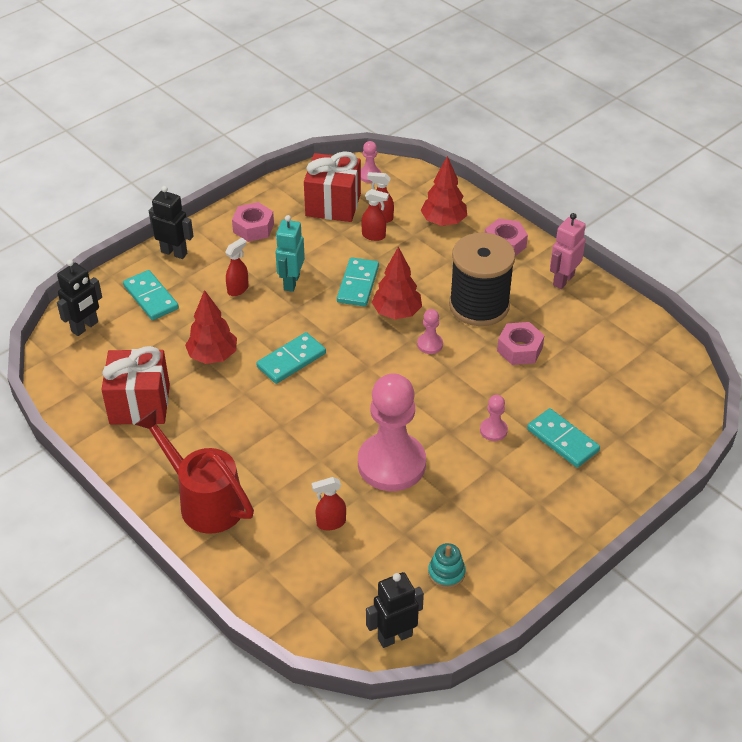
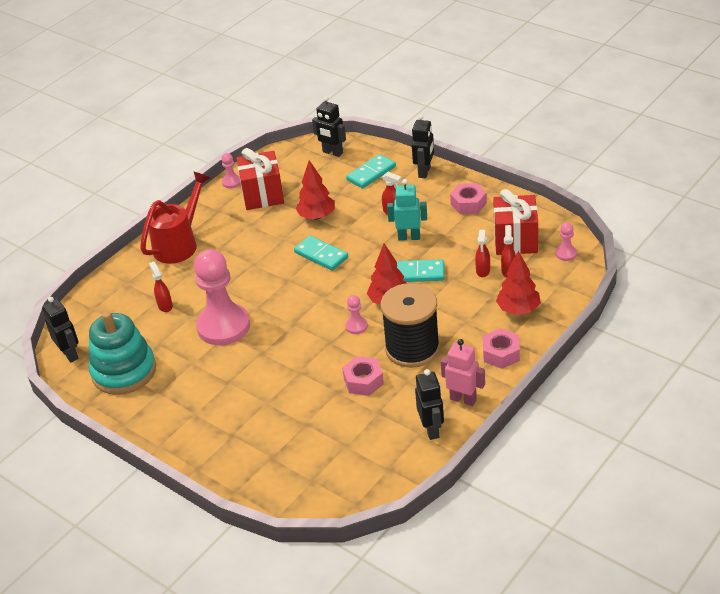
camera: 85 degrees right, 5 degrees down
turquoise stacking toy [428,543,466,588] -> turquoise stacking toy [89,311,156,395], size x2.36
pink pawn [480,395,508,441] -> pink pawn moved to [221,153,241,188]
turquoise domino [527,408,600,468] -> none
none -> black robot [415,369,444,440]

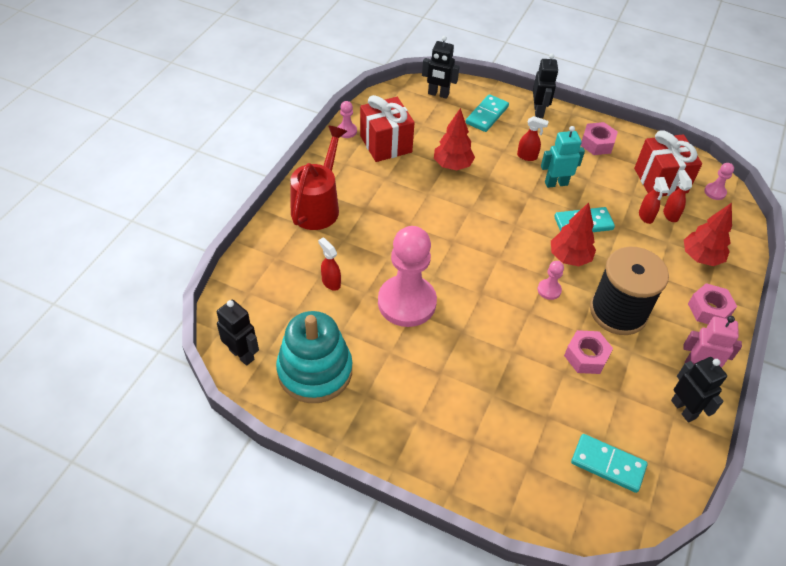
camera: 20 degrees left, 10 degrees up
turquoise domino [294,235,348,271] -> turquoise domino moved to [571,434,648,493]

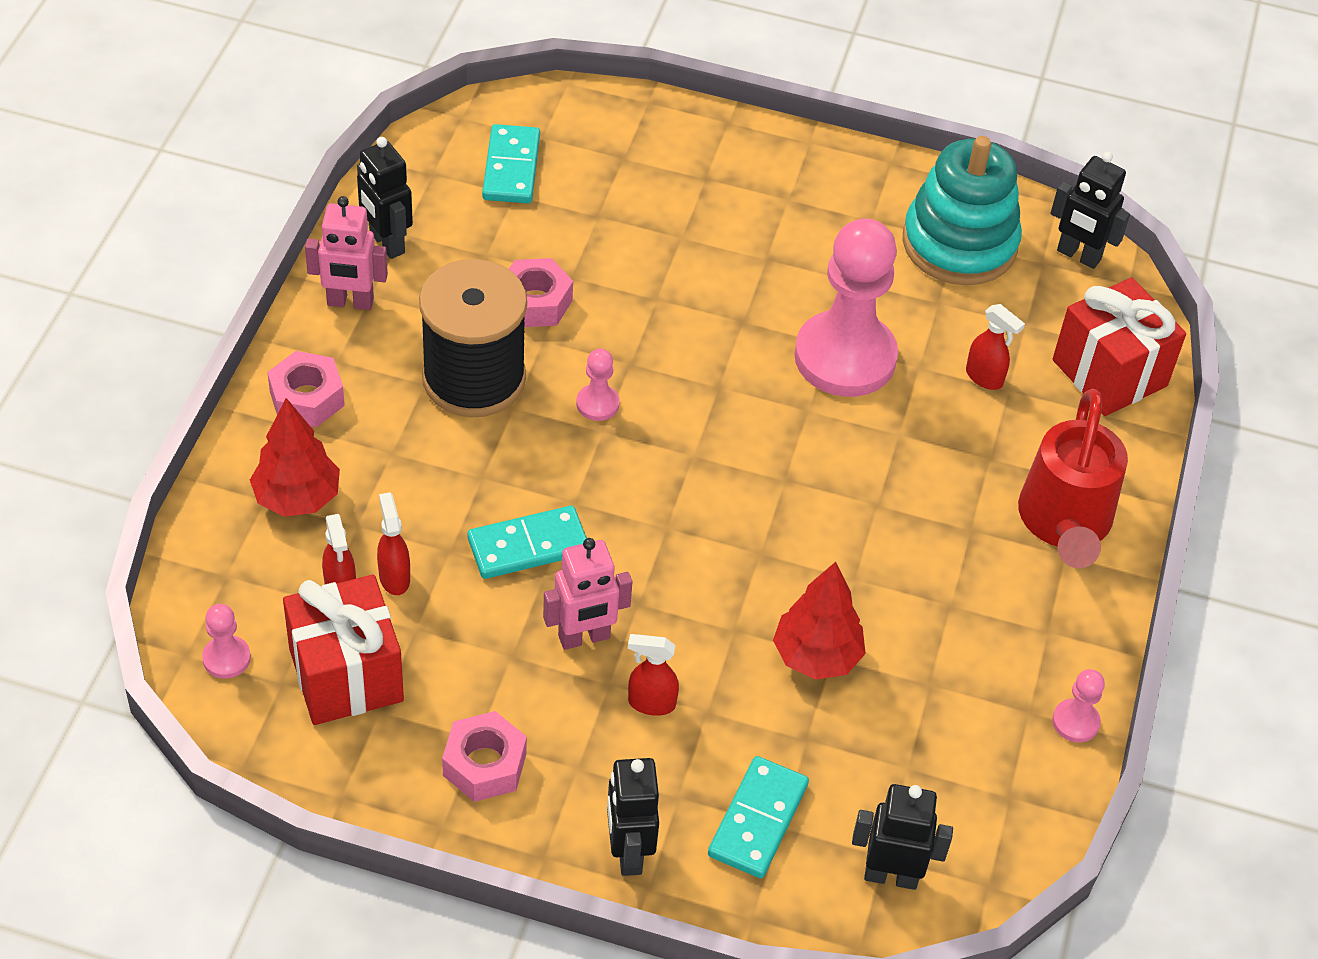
camera: 170 degrees right, 0 degrees up
red gift [360,95,415,162] -> red gift moved to [1053,277,1186,416]
turquoise robot [541,126,585,188] -> pink robot [543,538,632,650]
red tree [551,202,596,266] -> none
turquoise domino [571,434,648,493] -> turquoise domino turned 75 degrees clockwise [482,124,540,203]

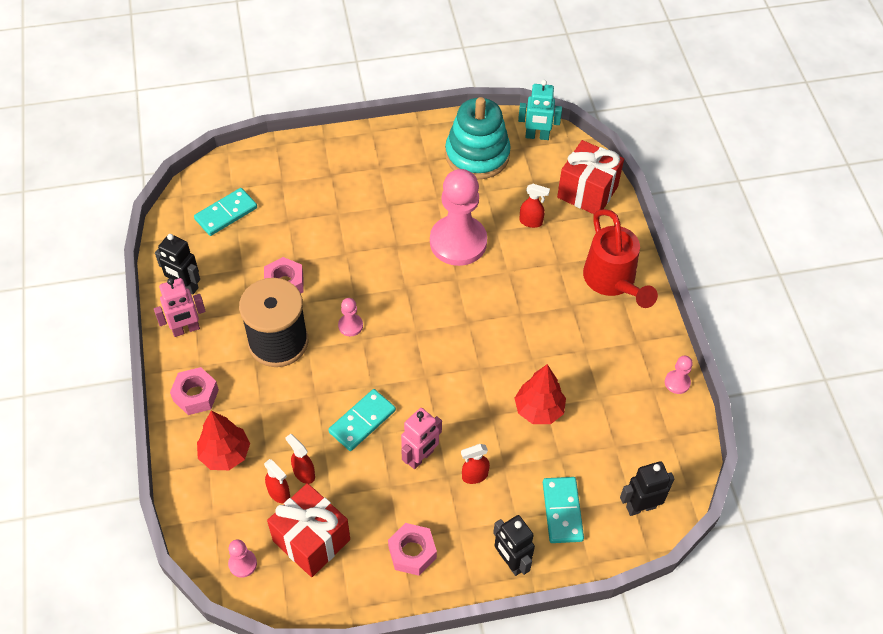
camera: 25 degrees left, 5 degrees up
turquoise domino [482,124,540,203] -> turquoise domino turned 75 degrees clockwise [194,188,257,236]
black robot [1051,152,1130,269] -> turquoise robot [518,80,562,140]

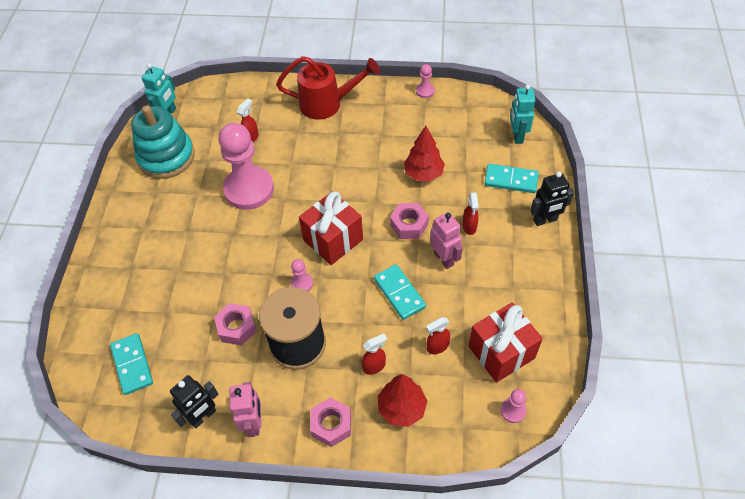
camera: 70 degrees left, 0 degrees up
red spray bottle [264,459,290,503] -> red spray bottle moved to [362,333,387,375]
pink nut [388,523,437,576] -> pink nut moved to [390,203,429,239]
red gift [557,140,624,214] -> red gift moved to [299,191,363,265]
black robot [620,461,674,516] -> turquoise robot [510,85,536,144]

